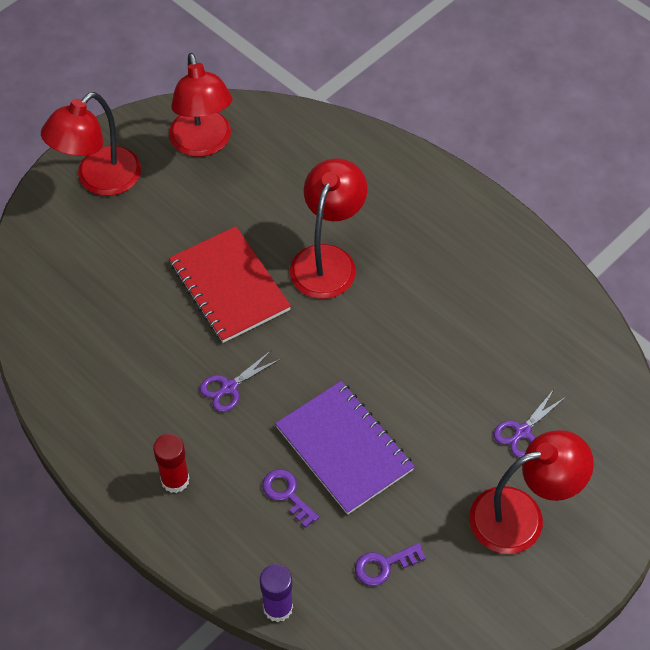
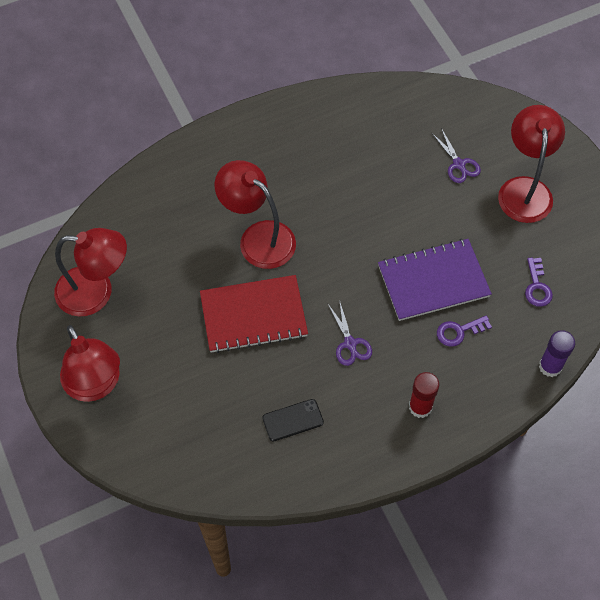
camera: 70 degrees left, 5 degrees up
none -> black phone [262,399,324,441]

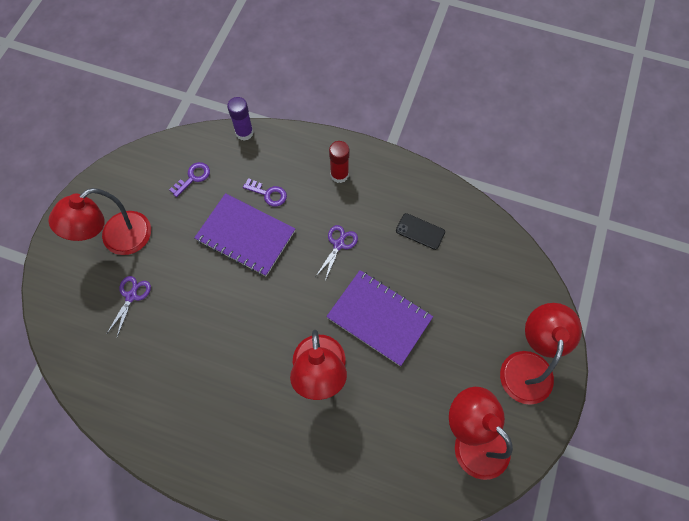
camera: 135 degrees left, 5 degrees up
red notebook [200,275,308,353] -> purple notebook [326,270,433,366]

